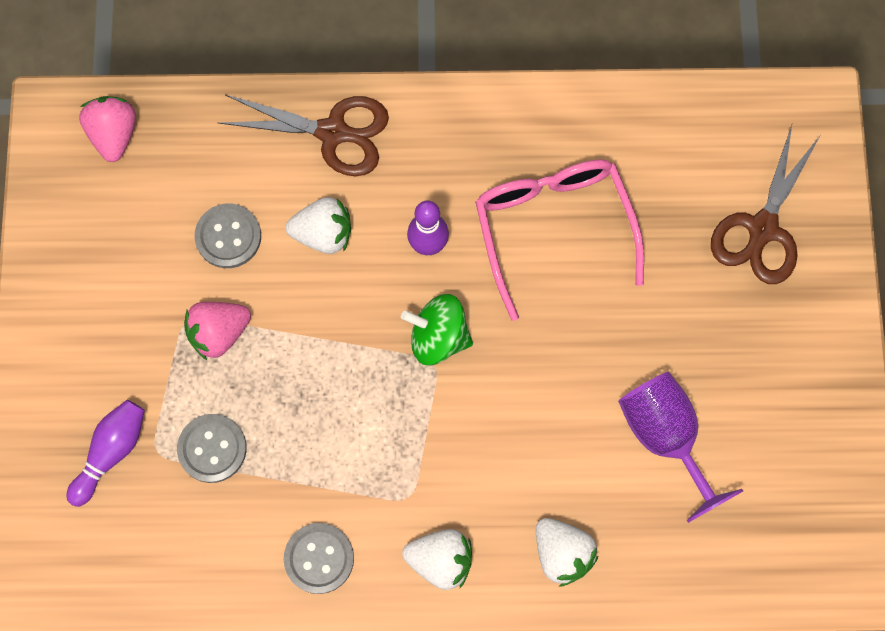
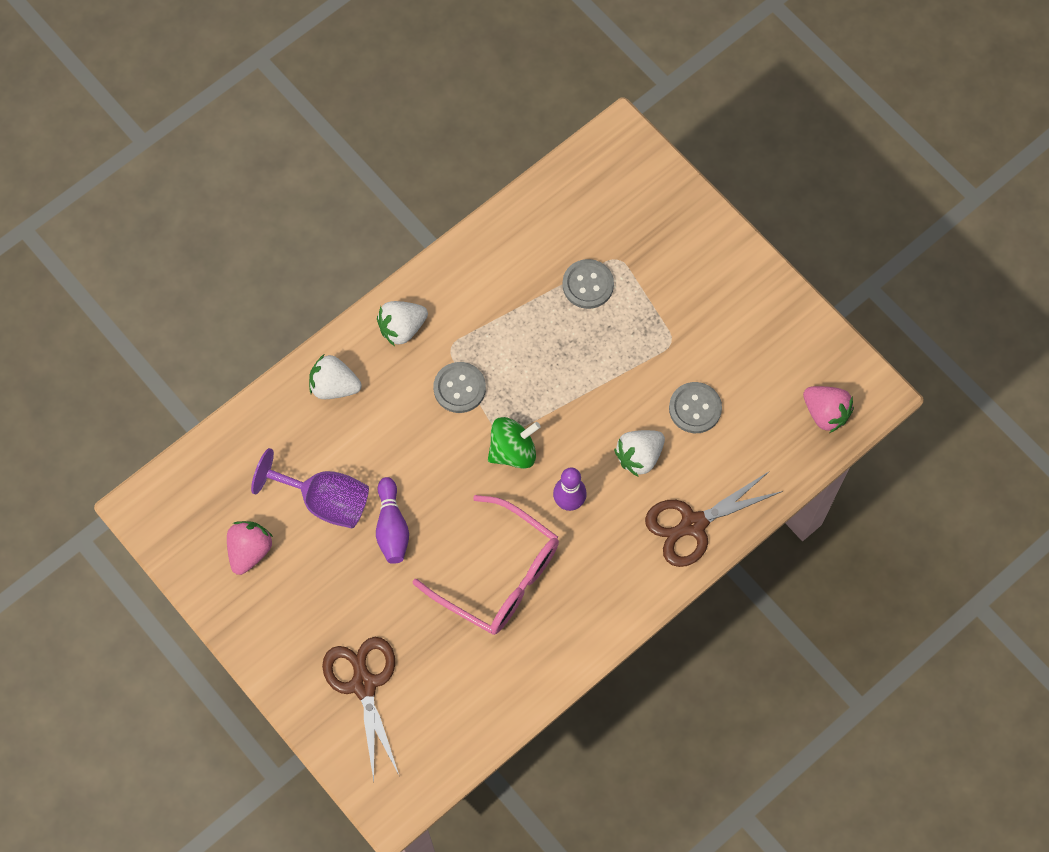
camera: 140 degrees right, 5 degrees down
purple bowling pin [67,400,145,507] -> purple bowling pin moved to [376,477,409,564]
pink strawberry [184,302,251,360] -> pink strawberry moved to [227,521,273,575]
grey button [284,523,354,594] -> grey button moved to [433,362,486,413]

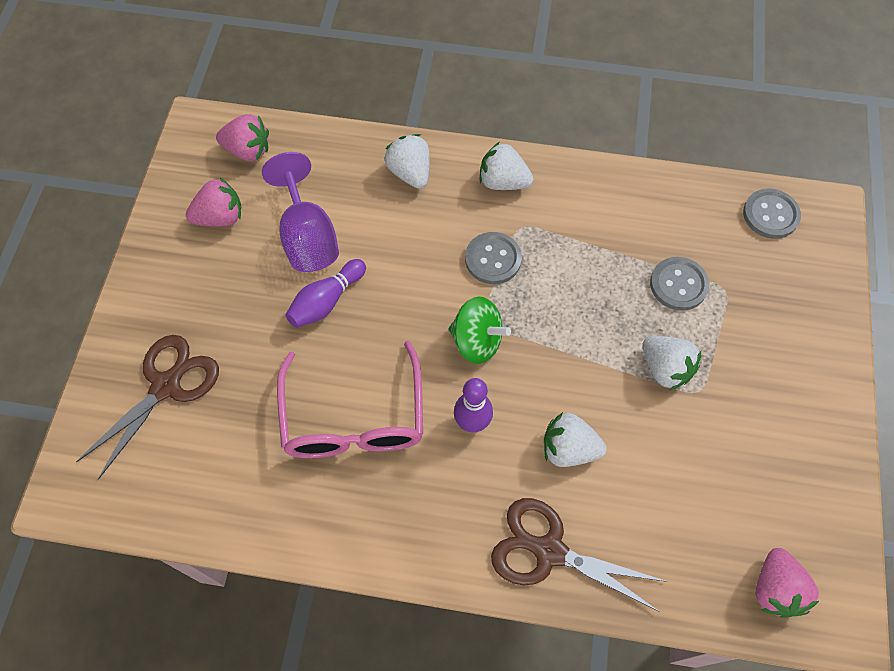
camera: 50 degrees right, 5 degrees down
grey button [669,382,722,433] -> grey button moved to [743,188,801,239]
none -> pink strawberry [216,114,269,161]
none -> white strawberry [642,336,701,391]

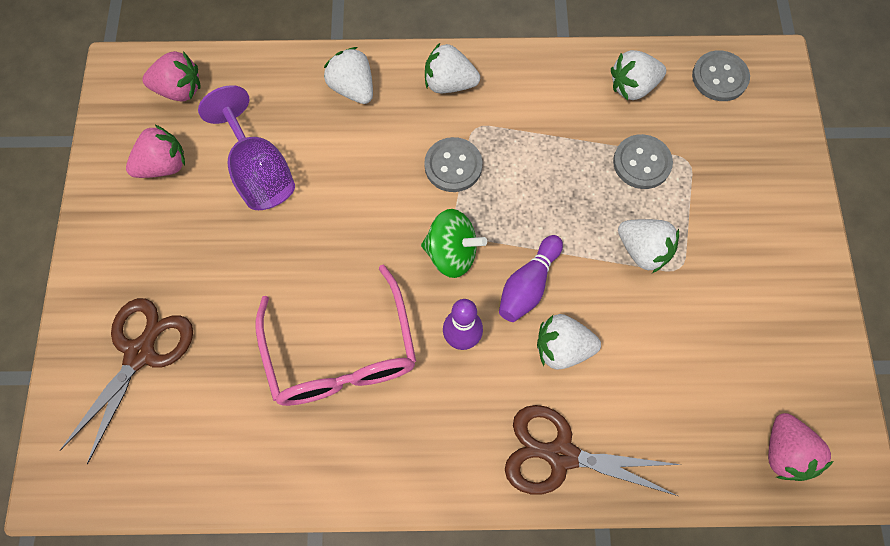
camera: 10 degrees left, 5 degrees up
purple bowling pin [286,259,366,328] -> purple bowling pin moved to [499,235,563,322]
none -> white strawberry [611,50,666,100]

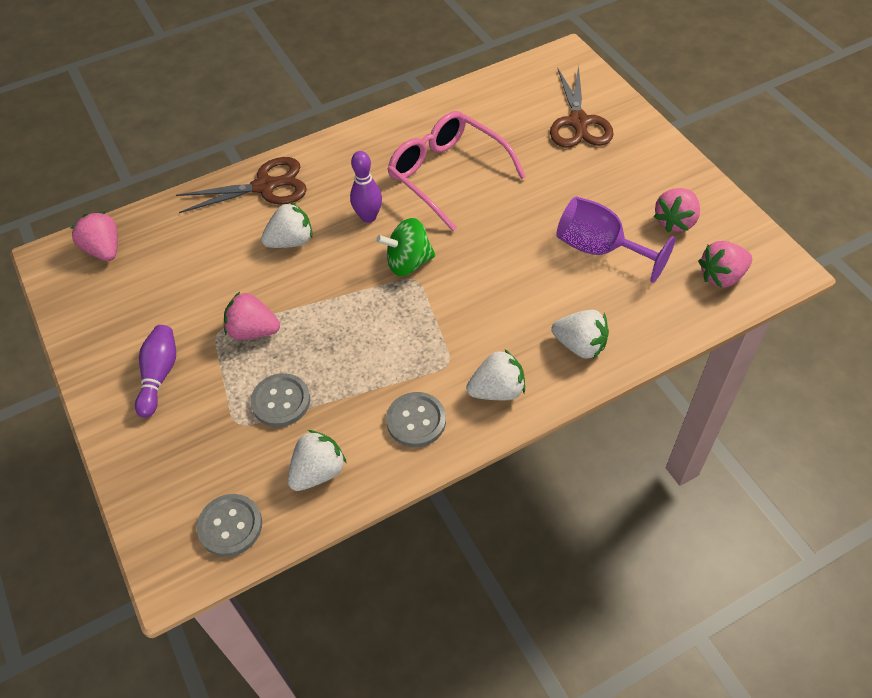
camera: 155 degrees right, 15 degrees down
grey button [424,137,482,192] -> grey button moved to [386,392,446,447]
purple bowling pin [499,235,563,322] -> purple bowling pin moved to [135,325,176,418]
white strawberry [618,219,679,273] -> pink strawberry [224,292,280,340]

